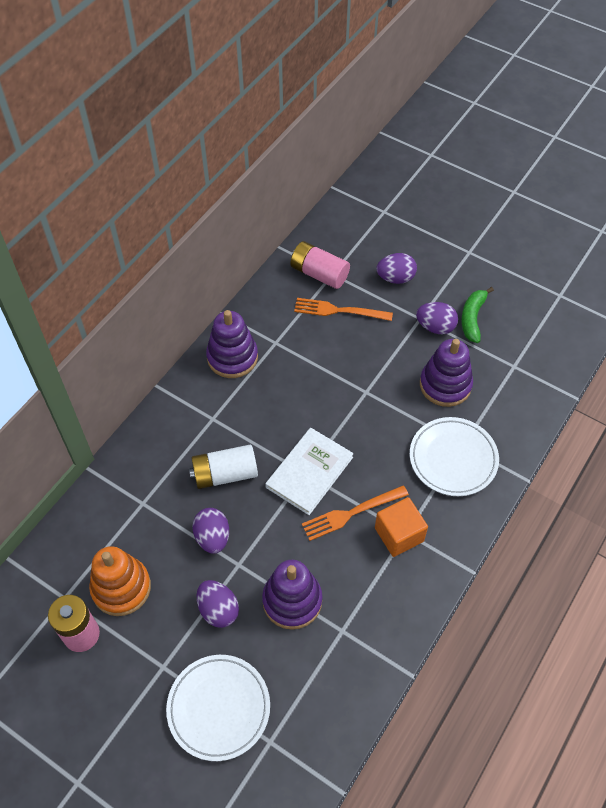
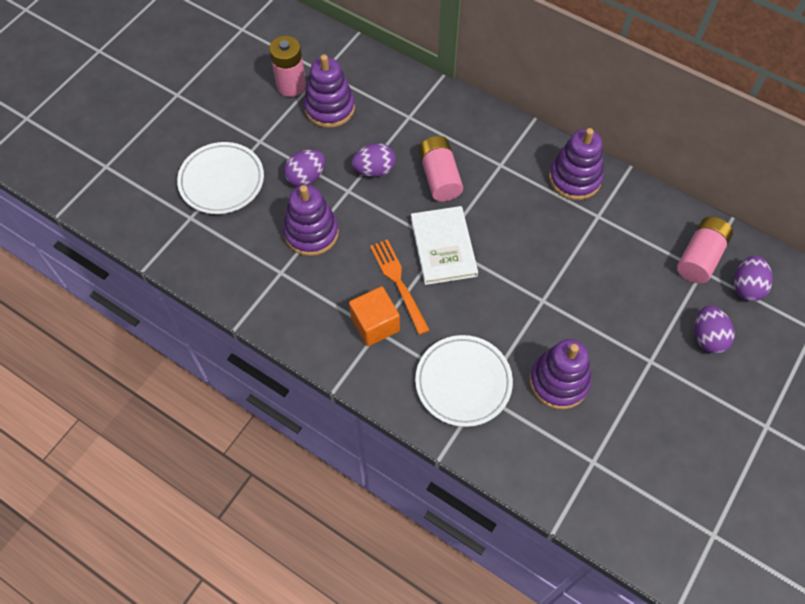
camera: 90 degrees right, 5 degrees up
orange stacking toy [89,546,151,616] -> purple stacking toy [304,54,355,128]
white battery [189,445,258,489] -> pink battery [419,136,463,202]
white book [265,428,354,515] -> white book turned 45 degrees clockwise [411,206,478,285]
orange fork [294,298,393,321] -> none
purple egg [416,302,458,334] -> purple egg moved to [734,256,773,301]
green banana [461,287,494,343] -> none

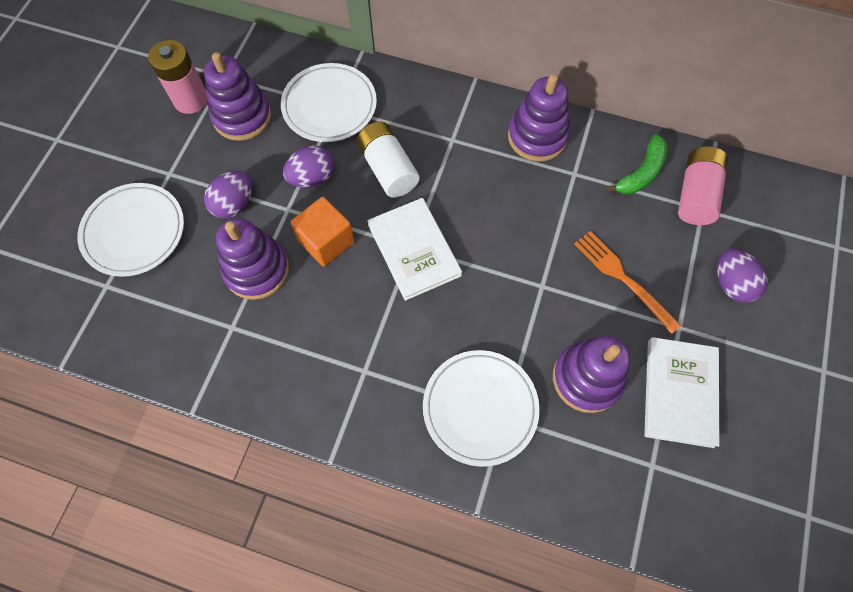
camera: 15 degrees left, 5 degrees up
orange cube [349,286,400,346] -> orange cube moved to [290,197,354,267]
orange fork [370,239,430,335] -> orange fork moved to [574,231,681,334]
pink battery [419,136,463,202] -> white battery [356,122,420,198]
purple egg [734,256,773,301] -> none
none -> white plate [281,63,377,142]
none -> green banana [605,134,668,194]
none -> white book [644,337,719,448]

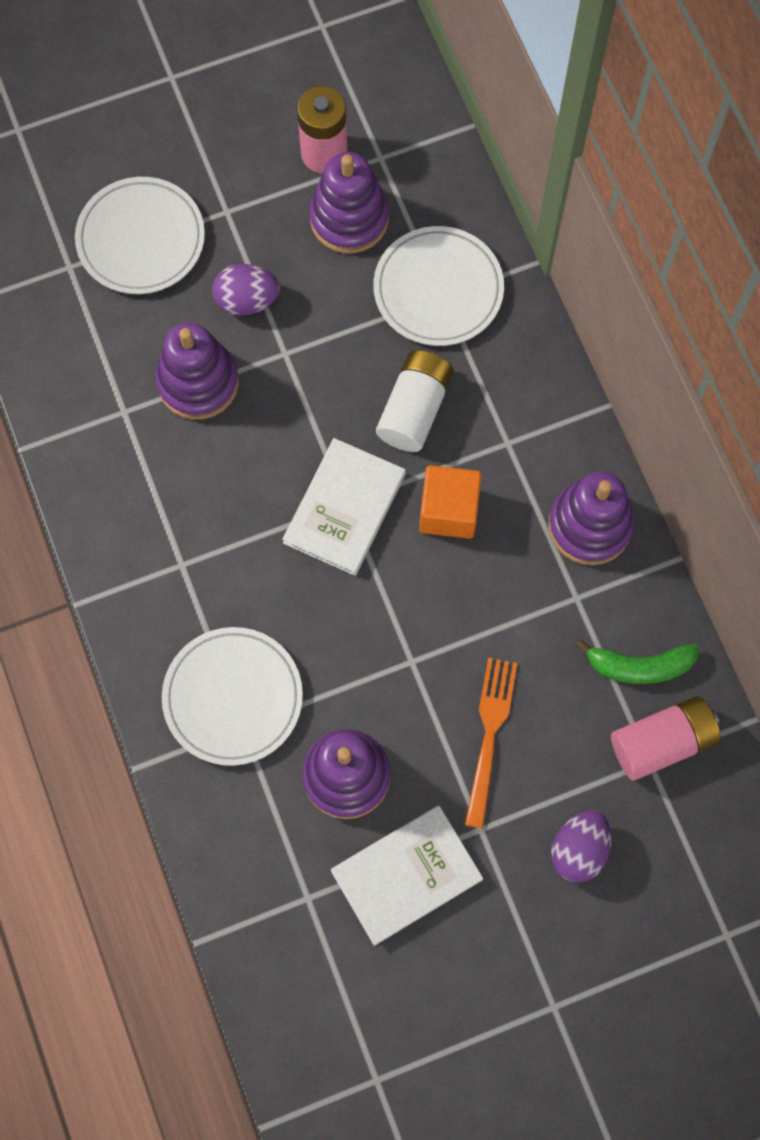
camera: 50 degrees right, 5 degrees up
purple egg [283,145,334,187] -> none
orange cube [290,197,354,267] -> orange cube moved to [419,465,482,539]

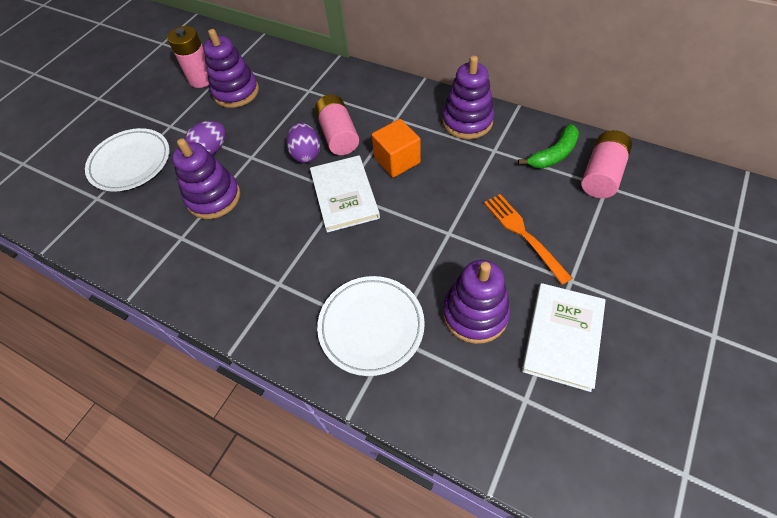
camera: 35 degrees left, 15 degrees down
white plate [373,226,504,346] -> none
white battery [376,350,454,452] -> pink battery [315,94,359,155]
purple egg [551,810,612,882] -> purple egg moved to [286,122,320,163]

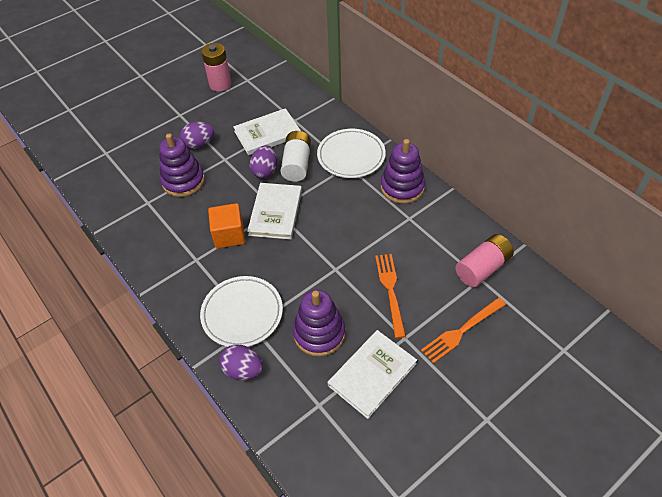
camera: 20 degrees right, 5 degrees down
white plate [85,128,170,192] -> white plate moved to [317,129,386,178]
purple stacking toy [203,29,259,108] -> none
pink battery [315,94,359,155] -> white battery [281,131,311,182]
orange cube [372,119,421,177] -> orange cube moved to [208,203,245,248]
green banana [518,124,579,168] -> none
none -> purple egg [219,345,263,380]
none -> white book [233,108,301,155]
none -> orange fork [421,297,506,364]

